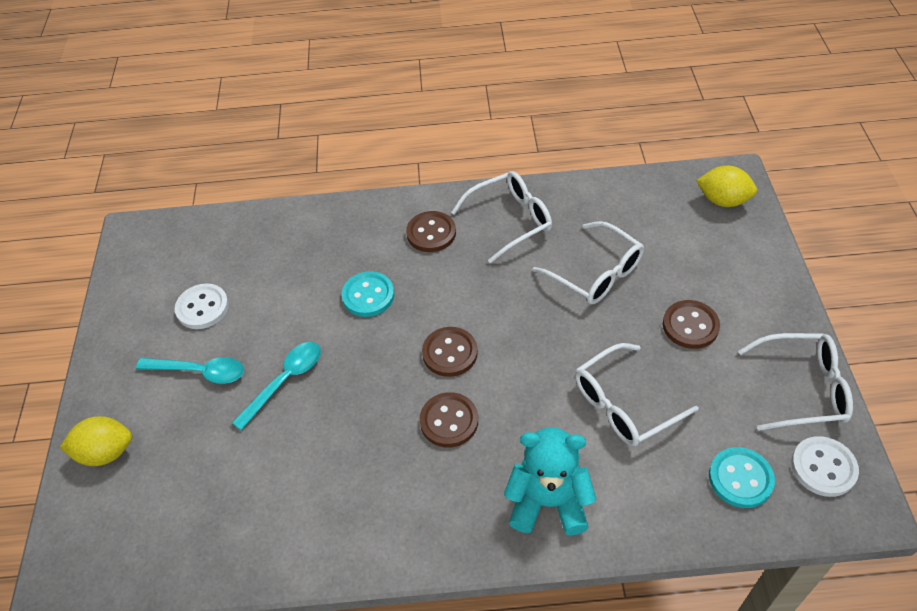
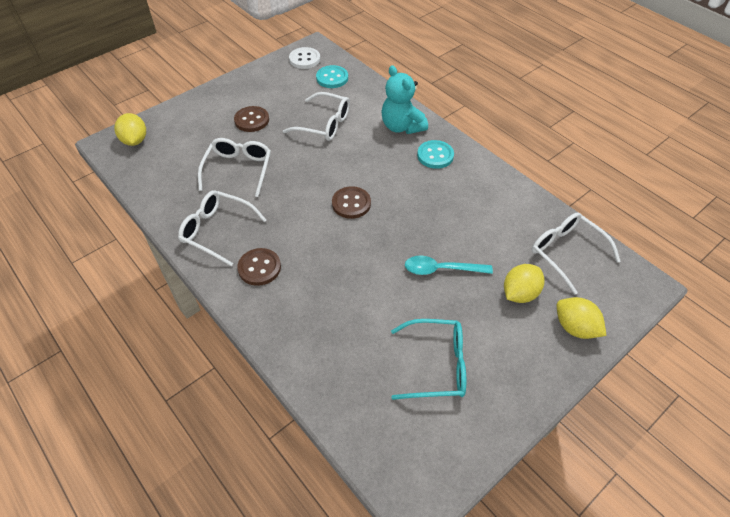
camera: 130 degrees left, 0 degrees up
turquoise spoon [136,357,244,384] -> none
white button [175,283,229,329] -> turquoise glasses [391,319,466,400]
turquoise button [341,271,394,317] -> turquoise button moved to [417,140,454,169]
brown button [419,392,478,448] -> none
white glasses [738,333,853,431] -> white glasses moved to [532,212,621,295]
none -> yellow lemon [504,264,544,303]

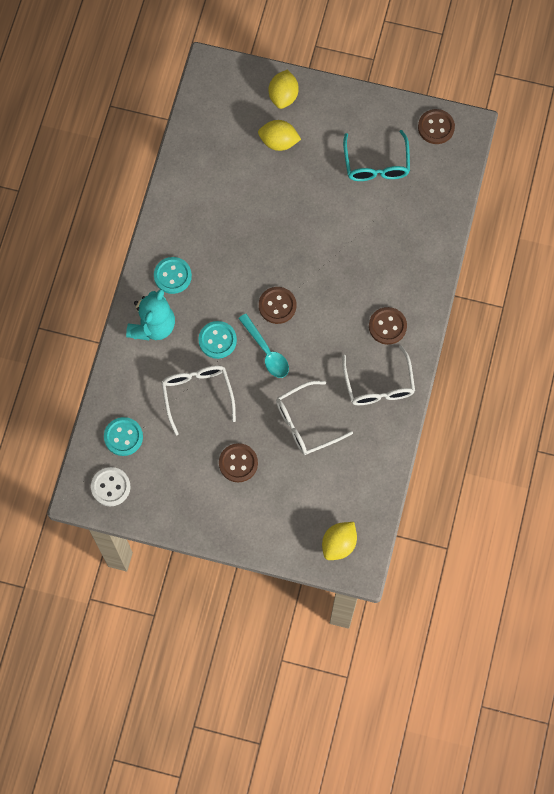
camera: 125 degrees left, 20 degrees up
turquoise glasses [391,319,466,400] -> turquoise glasses turned 150 degrees counterclockwise [343,130,410,181]
turquoise spoon [405,256,493,275] -> turquoise spoon moved to [238,314,289,378]
white glasses [532,212,621,295] -> none
none -> turquoise button [198,321,237,359]
none -> brown button [418,109,455,144]

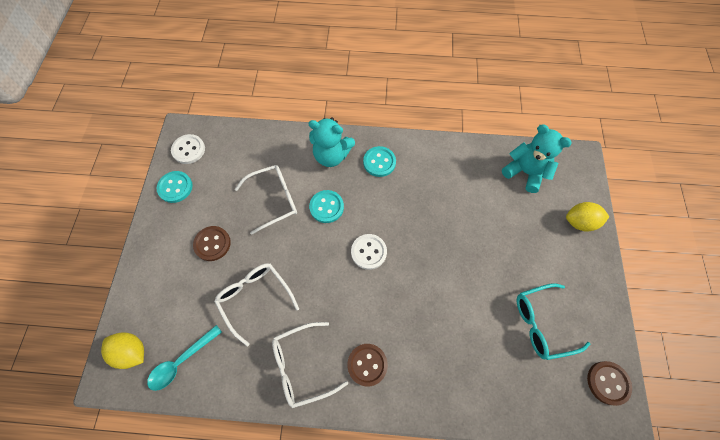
camera: 80 degrees right, 5 degrees down
turquoise button [104,417,143,456] -> turquoise button moved to [157,171,193,203]
turquoise spoon [238,314,289,378] -> turquoise spoon moved to [147,325,222,391]
yellow lemon [258,120,301,151] -> none
brown button [259,287,296,324] -> white button [351,234,387,270]
none -> turquoise teddy bear [502,124,572,193]

